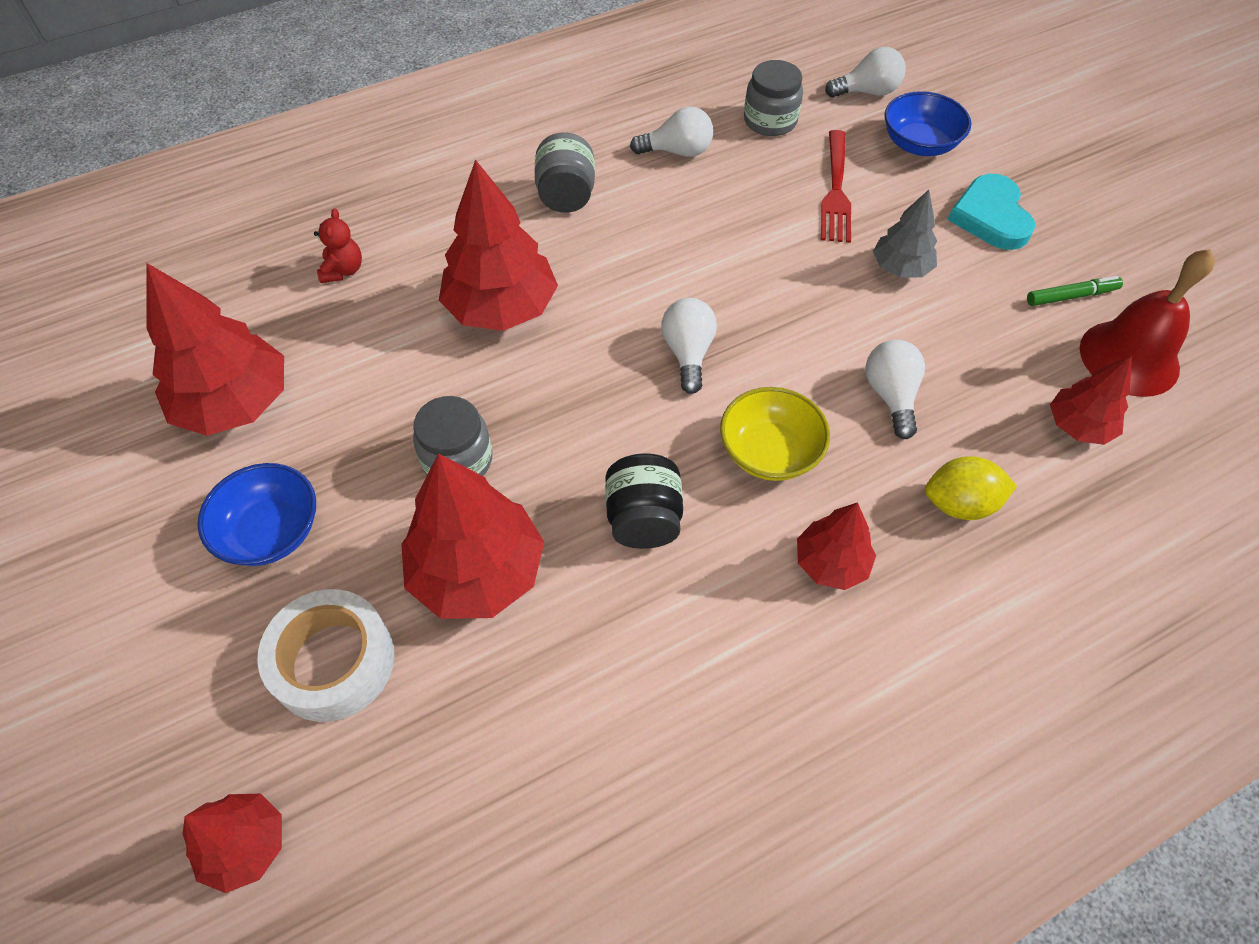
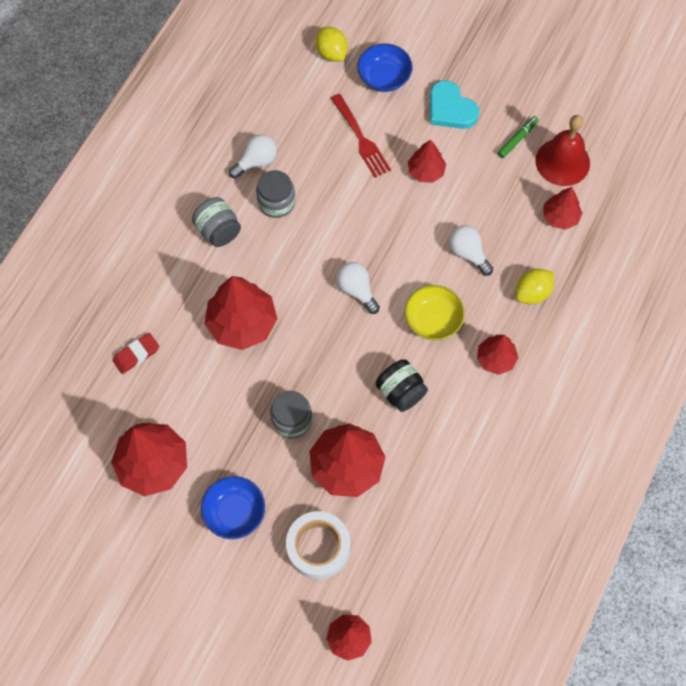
camera: 35 degrees left, 10 degrees up
red teddy bear [314,208,362,283] -> red eraser [112,333,159,374]
grey jar [744,60,803,136] -> grey jar moved to [256,170,295,218]
white light bulb [825,47,906,98] -> yellow lemon [316,27,348,62]
grey tree [873,190,937,278] -> red tree [408,140,446,183]

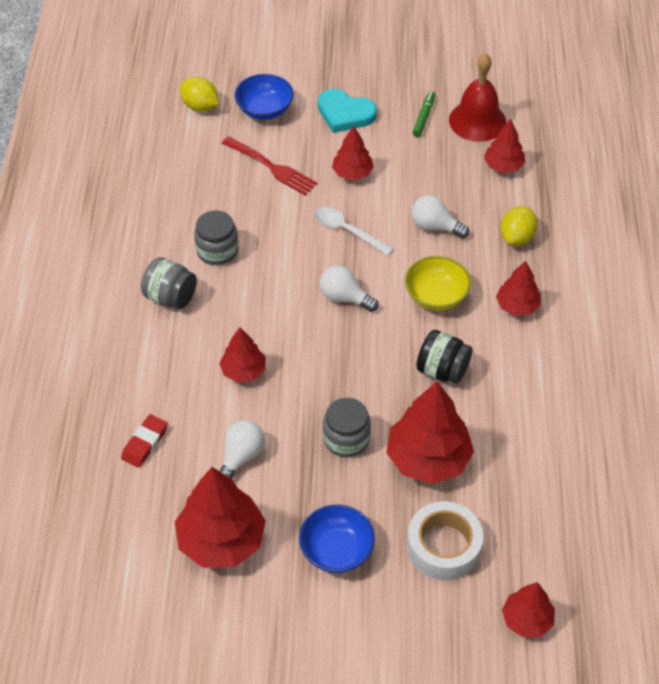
camera: 25 degrees left, 15 degrees down
red tree [205,276,277,350] -> red tree [219,327,266,383], size x0.57
white light bulb [229,134,277,179] -> white light bulb moved to [220,420,265,479]
none -> white spoon [315,207,393,256]

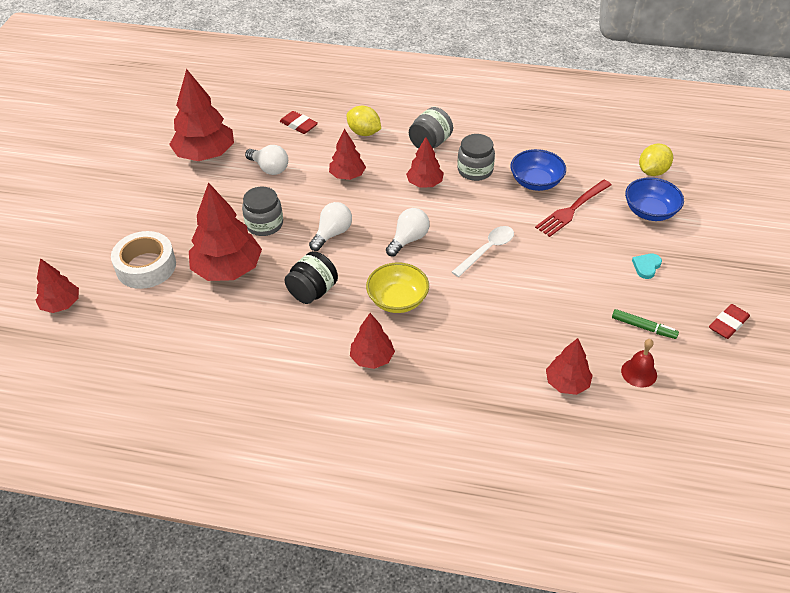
camera: 100 degrees right, 5 degrees down
blue bowl [299,505,375,573] -> blue bowl moved to [510,149,566,191]
turquoise heart [318,89,377,133] -> turquoise heart [632,254,662,279], size x0.52
red tree [332,126,374,180] -> red tree moved to [406,137,444,188]
white light bulb [411,195,470,239] -> white light bulb moved to [309,202,352,251]
red bell [449,54,506,142] -> red bell [621,339,657,388], size x0.54
yellow lemon [500,206,538,246] -> yellow lemon moved to [346,106,381,136]
none -> red eraser [709,304,750,339]

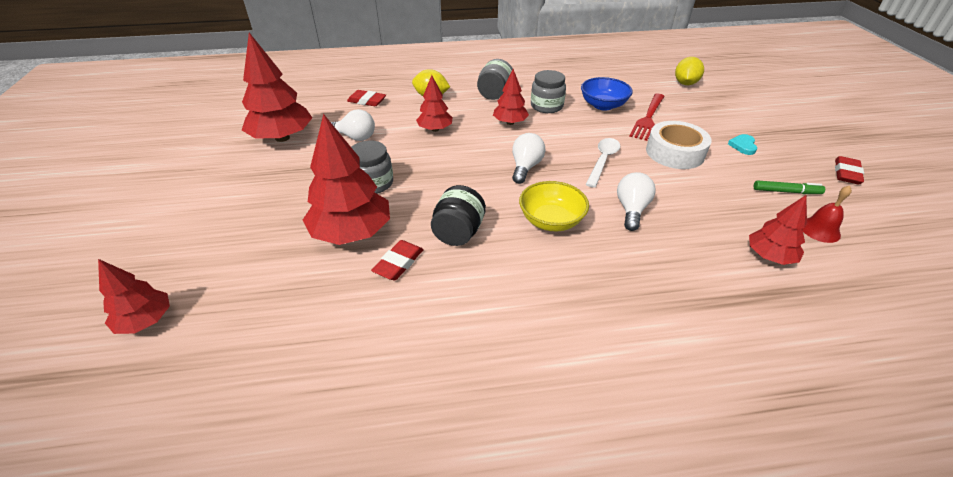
camera: 20 degrees left, 5 degrees down
white tape [111,231,176,289] -> white tape moved to [646,121,712,169]
white light bulb [309,202,352,251] -> white light bulb moved to [617,172,656,231]
red tree [350,313,395,369] -> none
blue bowl [625,177,684,221] -> none
none -> red eraser [371,240,424,280]

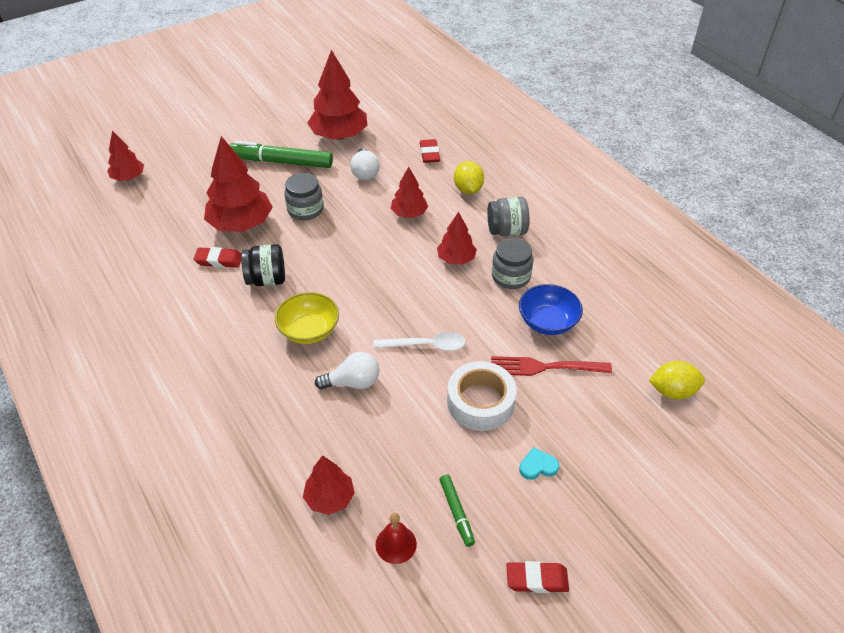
camera: 65 degrees right, 5 degrees up
white light bulb [512,133,546,184] -> none
none -> green marker [229,141,333,168]

